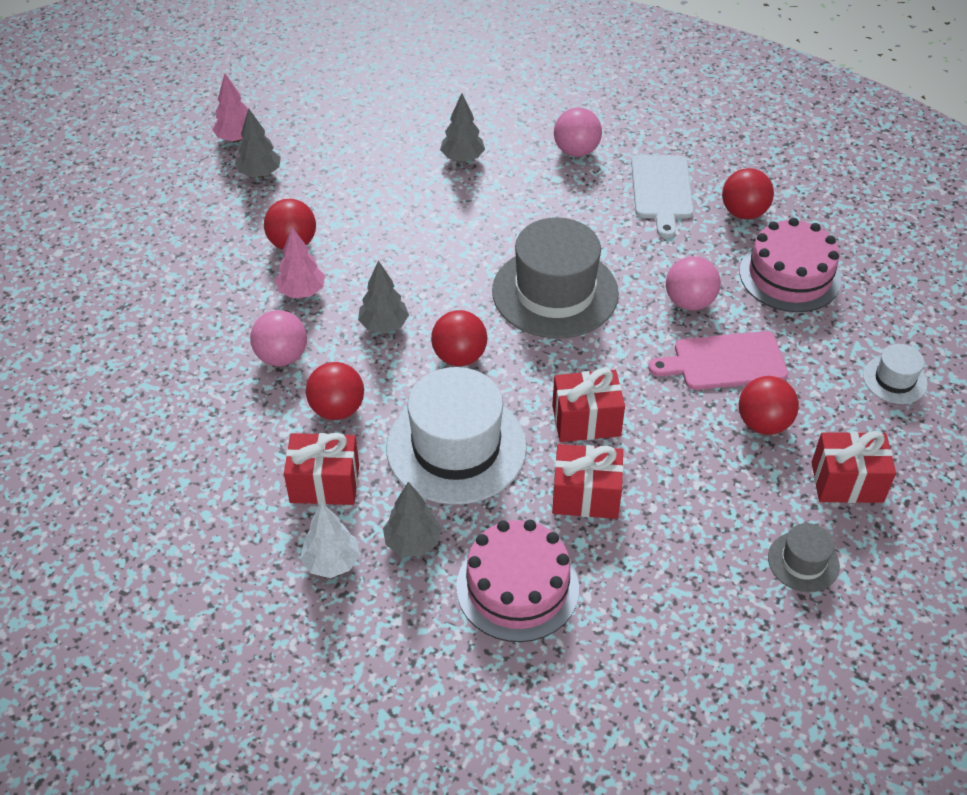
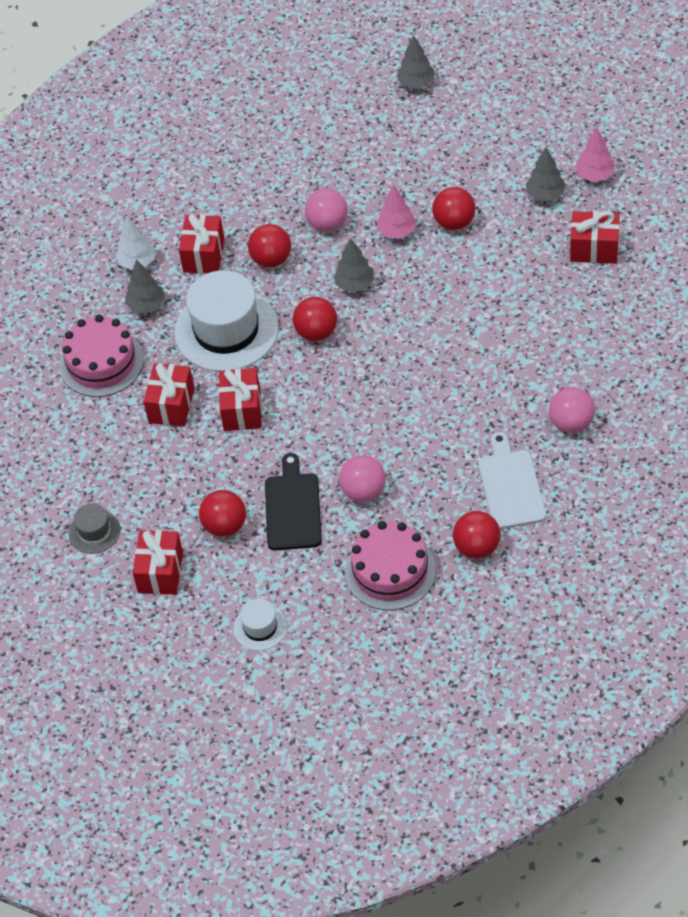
camera: 100 degrees right, 5 degrees up
grey tree [440,93,485,162] -> grey tree moved to [397,35,434,89]
grey hat [492,217,619,339] -> none
white cutting board [631,155,694,238] -> white cutting board turned 75 degrees clockwise [478,432,546,529]
pink cutting board [648,331,788,390] -> black cutting board [265,453,322,551]
none -> red gift [570,211,620,264]

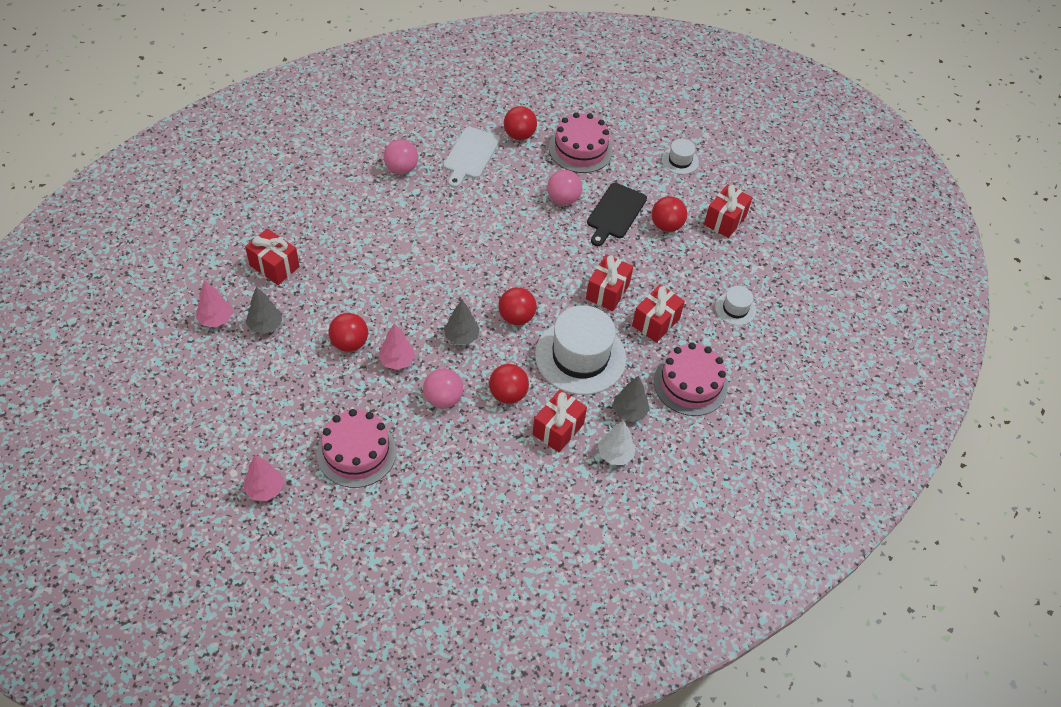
camera: 160 degrees left, 0 degrees up
grey hat [69,503,121,554] -> none
grey tree [397,35,434,89] -> pink tree [244,455,284,501]
none -> pink cake [317,409,397,488]
none -> white hat [715,286,756,325]

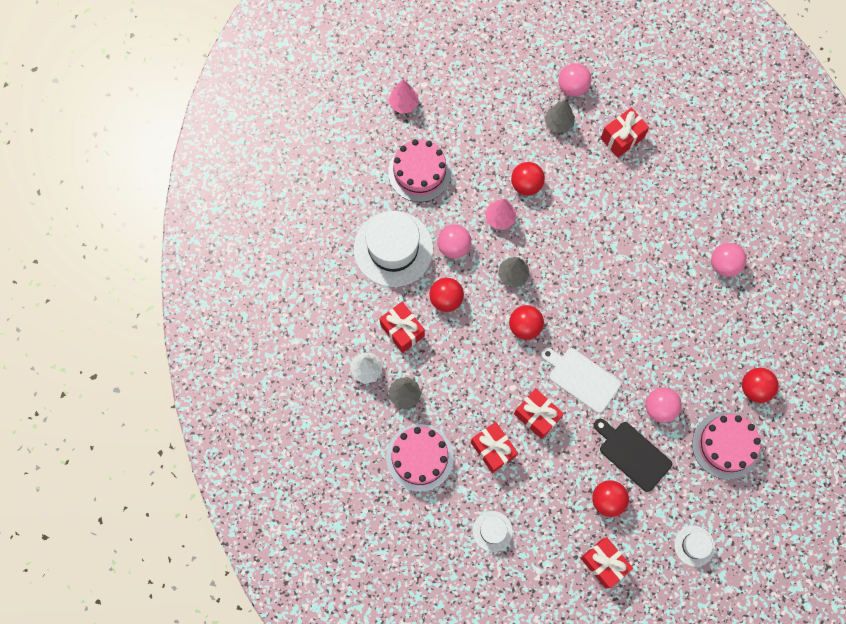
camera: 110 degrees right, 20 degrees up
pink tree [196,280,233,327] -> pink ball [559,63,591,97]
white cutting board [443,127,500,188] -> white cutting board moved to [541,348,621,413]
white hat [535,305,626,395] -> white hat moved to [353,211,433,287]

